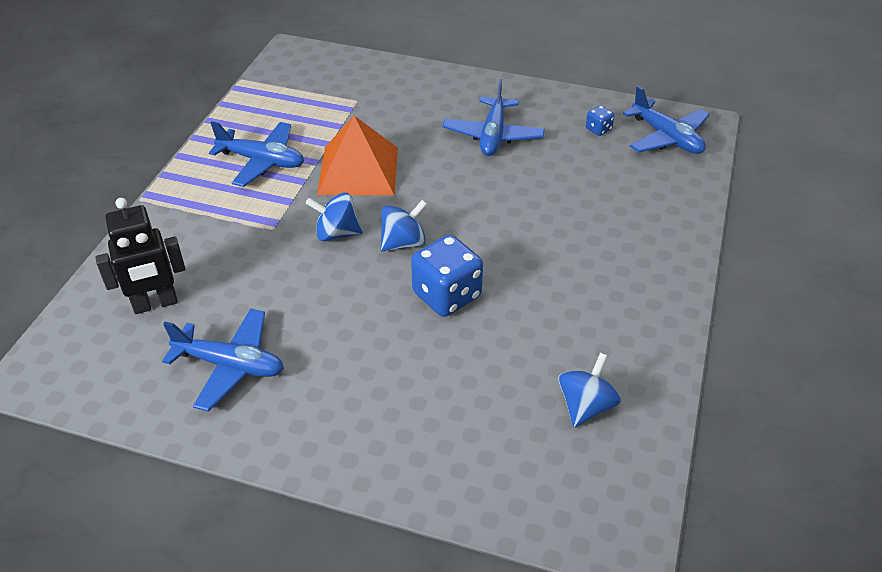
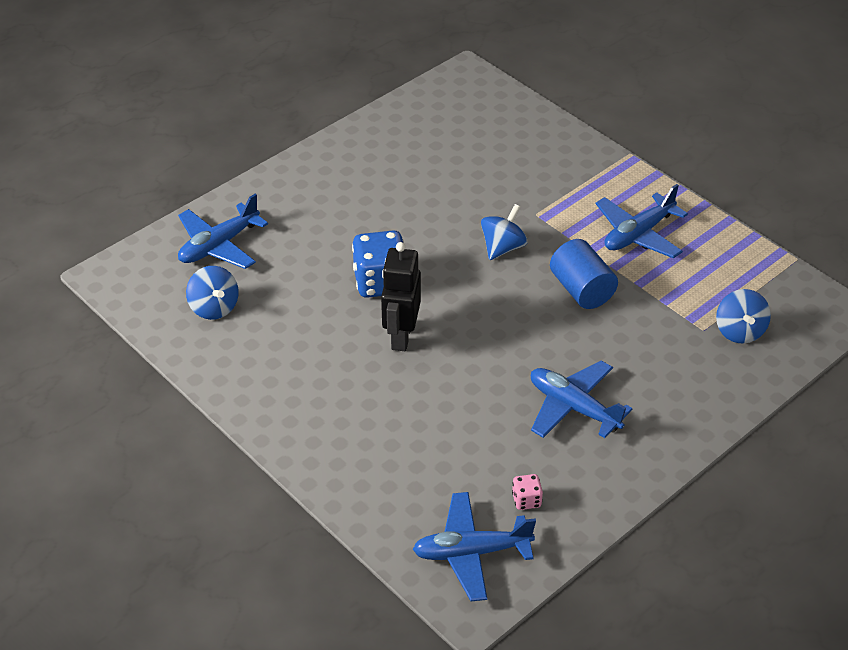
camera: 120 degrees right, 0 degrees up
black robot [95,198,186,314] -> black robot moved to [381,242,421,351]
blue plane [162,308,284,412] -> blue plane moved to [178,194,268,269]
orange pyramid [317,116,398,195] -> blue cylinder [550,239,618,309]
blue spinning top [380,200,427,252] -> blue spinning top moved to [716,289,771,344]
blue dice [586,106,615,136] -> pink dice [512,474,543,510]

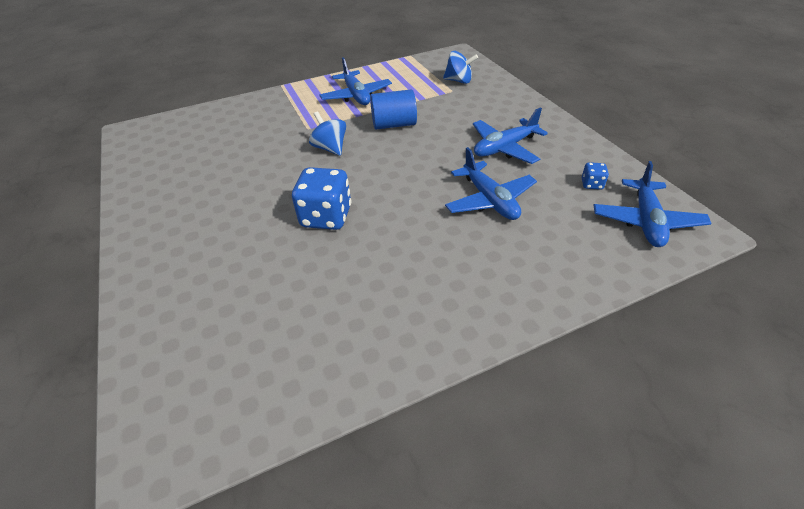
camera: 70 degrees left, 0 degrees up
blue plane [178,194,268,269] -> blue plane moved to [445,147,537,220]
blue spinning top [186,266,239,320] -> none
black robot [381,242,421,351] -> none
pink dice [512,474,543,510] -> blue dice [582,162,609,190]

